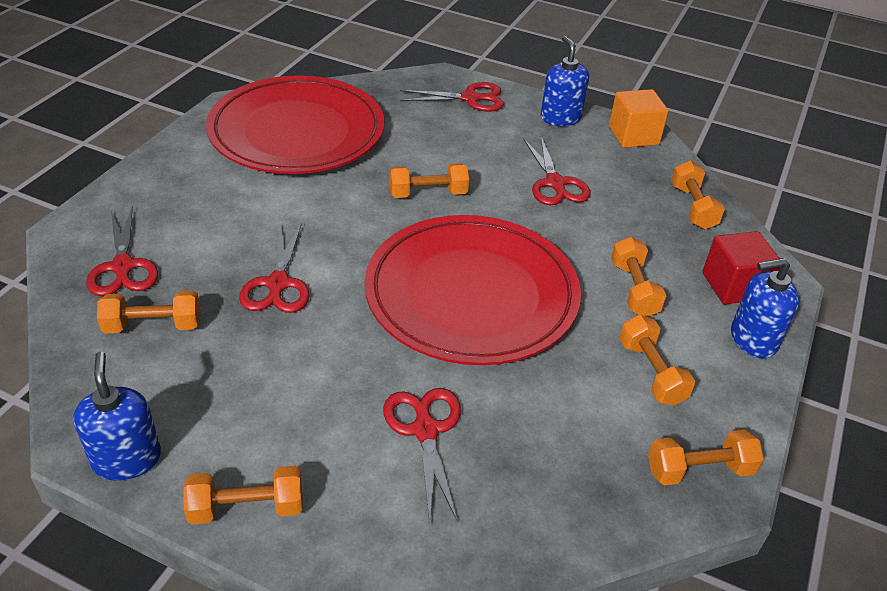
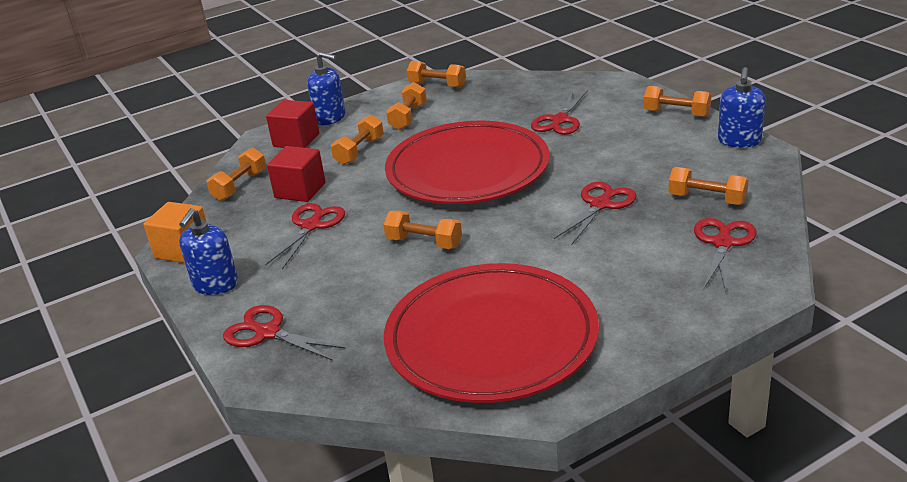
camera: 140 degrees left, 10 degrees down
none -> red cube [267,146,326,202]

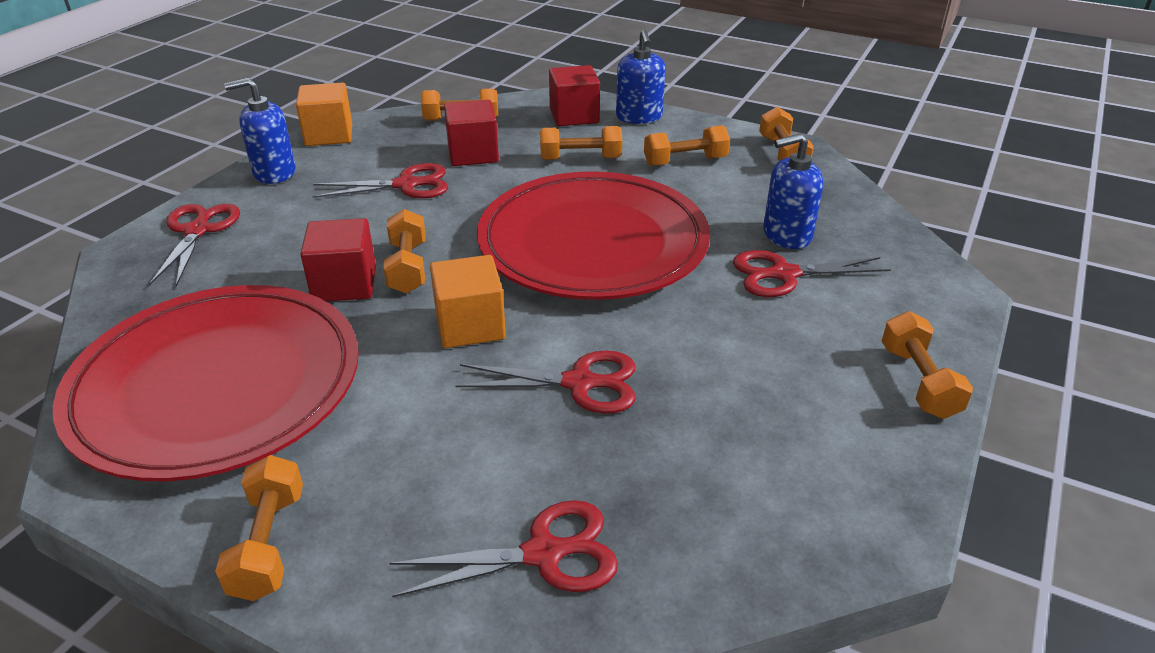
camera: 55 degrees right, 5 degrees up
orange dumbbell [668,167,748,205] -> orange dumbbell moved to [215,455,303,601]
blue soap dispenser [718,67,766,148] -> blue soap dispenser moved to [763,133,823,249]
none -> red cube [300,218,376,301]
none -> orange cube [430,255,506,348]

